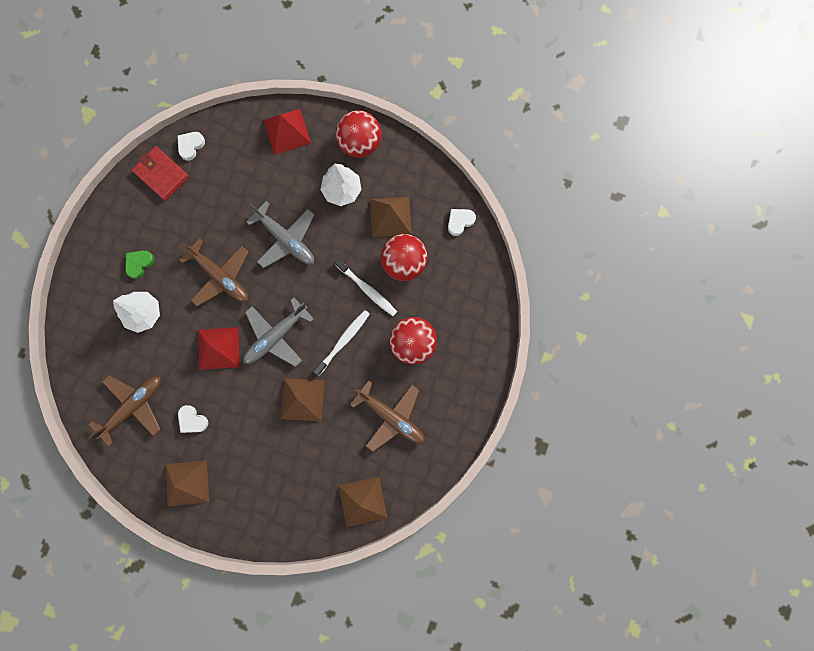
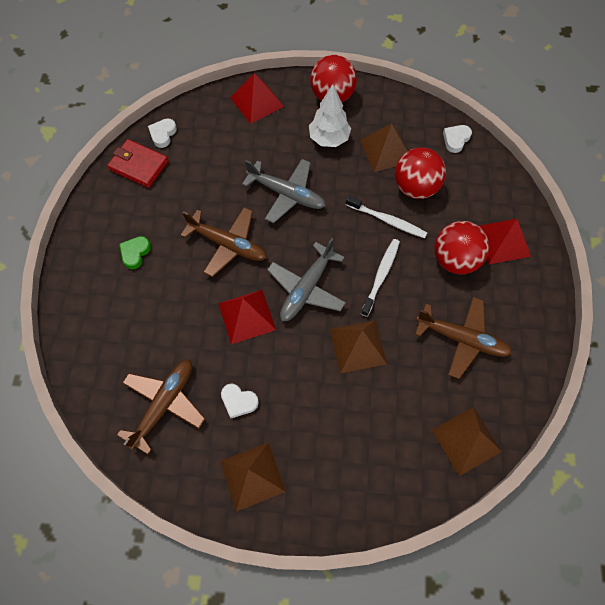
camera: 15 degrees left, 15 degrees down
white tree [113,292,160,333] -> none
none -> red pyramid [479,219,531,264]

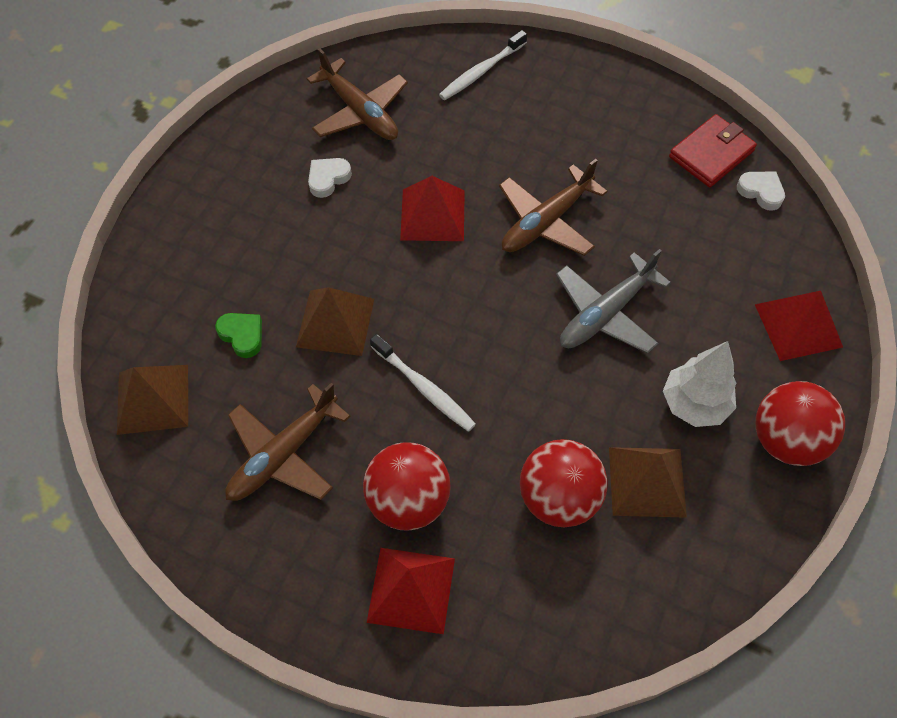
camera: 110 degrees right, 5 degrees down
green heart [119,236,151,269] -> green heart moved to [215,313,262,358]
brown pyramid [220,443,286,512] -> none
grey plane [267,238,346,321] -> none
white toothbrush [346,196,427,238] -> white toothbrush moved to [439,30,527,100]
white heart [443,125,472,153] -> none

